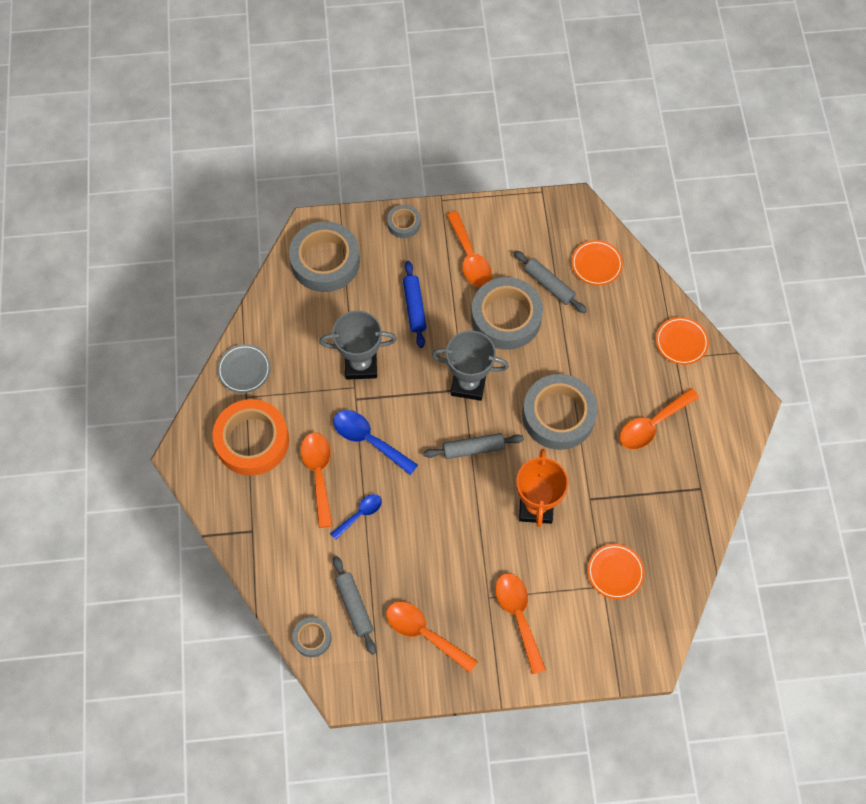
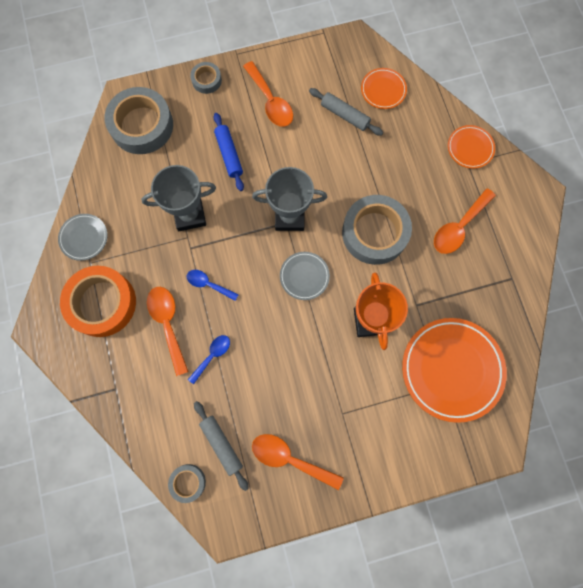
camera: 10 degrees left, 10 degrees up
blue spoon [333,410,418,475] -> blue spoon [187,270,239,301], size x0.62
grey rolling pin [423,433,524,459] -> grey plate [280,252,330,300]
grey tape [471,277,543,350] -> none
orange spoon [495,573,546,674] -> none
orange plate [588,544,645,599] -> orange plate [402,318,507,423], size x1.98

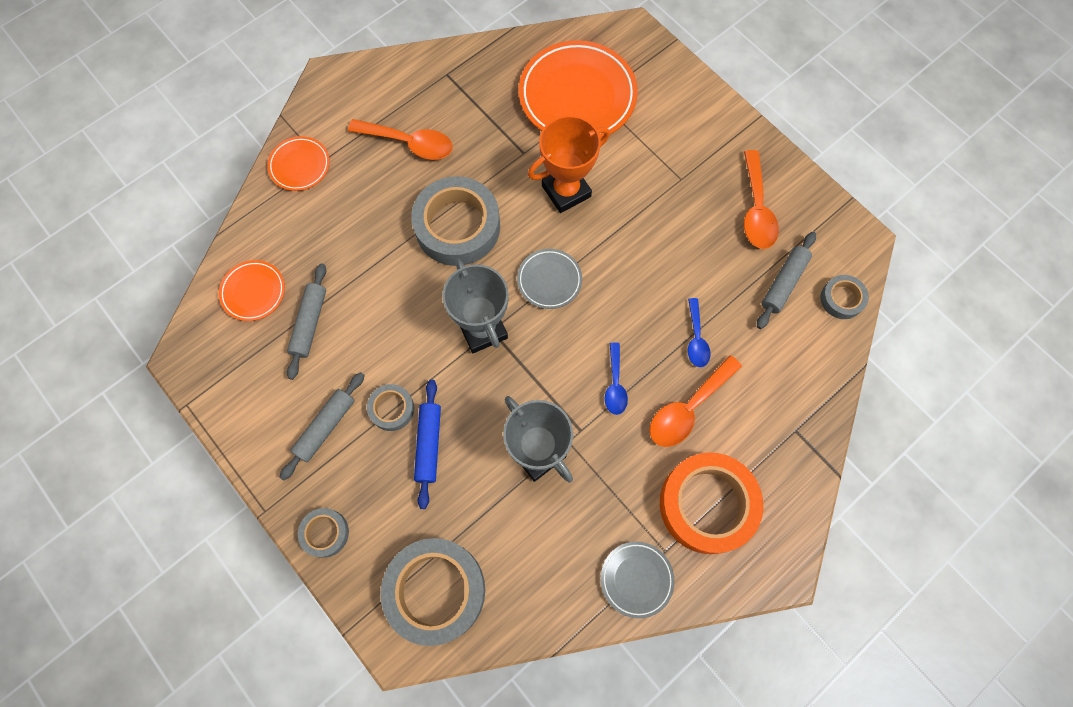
camera: 115 degrees left, 5 degrees down
blue spoon [188,335,230,384] -> blue spoon turned 105 degrees counterclockwise [688,298,710,367]
blue rolling pin [214,113,244,191] -> blue rolling pin turned 45 degrees counterclockwise [414,380,441,509]
orange spoon [243,61,293,127] -> grey rolling pin [279,372,365,481]
none -> grey tape [367,384,414,431]

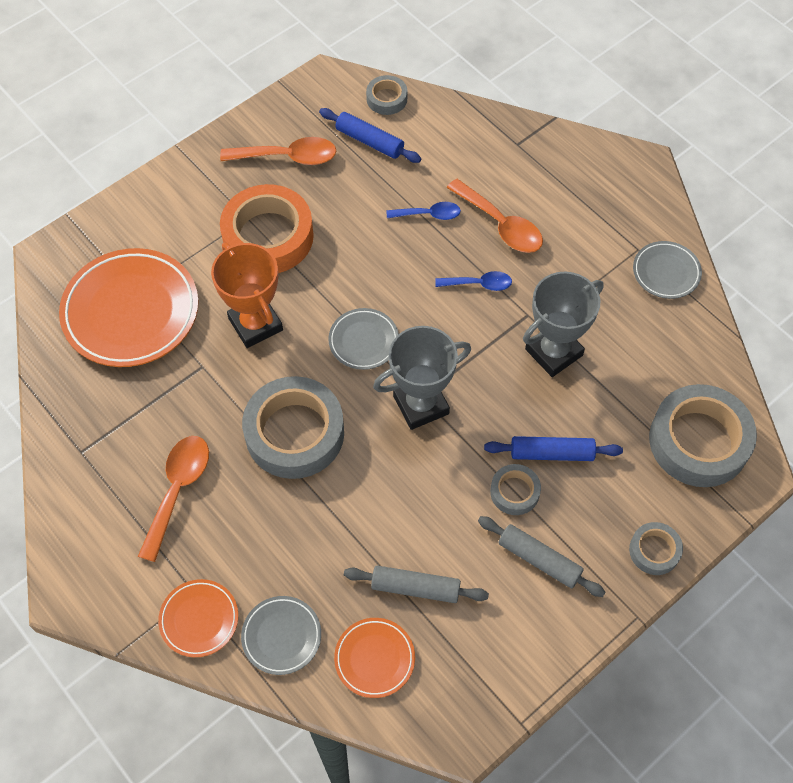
camera: 90 degrees left, 10 degrees down
orange tape [660,452,763,554] -> orange tape moved to [220,184,314,273]
grey rolling pin [757,232,816,329] -> blue rolling pin [319,108,421,163]
none -> grey plate [241,596,321,675]

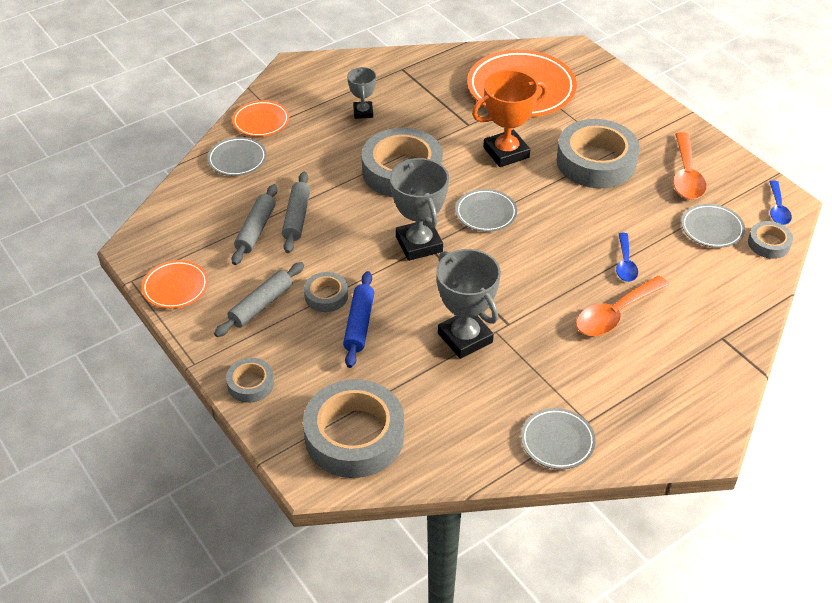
camera: 95 degrees right, 15 degrees down
orange spoon [138,436,209,562] -> grey trophy [347,67,376,119]
orange tape [220,184,314,273] -> grey tape [557,119,640,188]
blue rolling pin [319,108,421,163] -> grey plate [681,204,745,248]
orange plate [334,618,415,698] -> orange plate moved to [141,260,208,309]
blue spoon [435,271,512,291] -> blue spoon moved to [769,180,792,225]
none -> grey rolling pin [282,172,310,253]

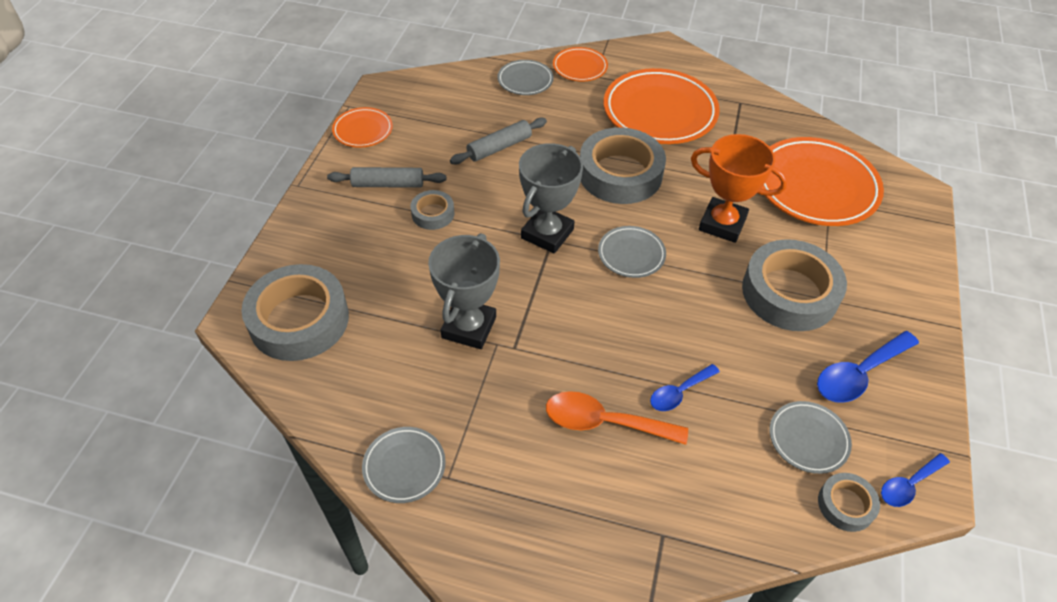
camera: 50 degrees right, 5 degrees up
grey tape [226,358,274,403] -> none
grey rolling pin [231,184,277,265] -> none
blue rolling pin [343,271,374,368] -> none
grey trophy [347,67,376,119] -> orange plate [604,68,720,144]
orange spoon [673,132,707,200] -> blue spoon [817,331,919,403]

